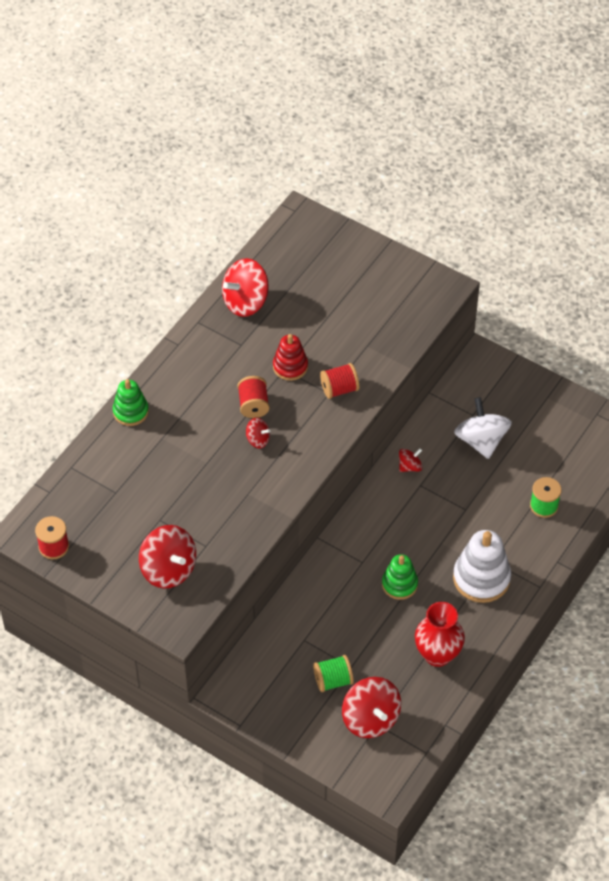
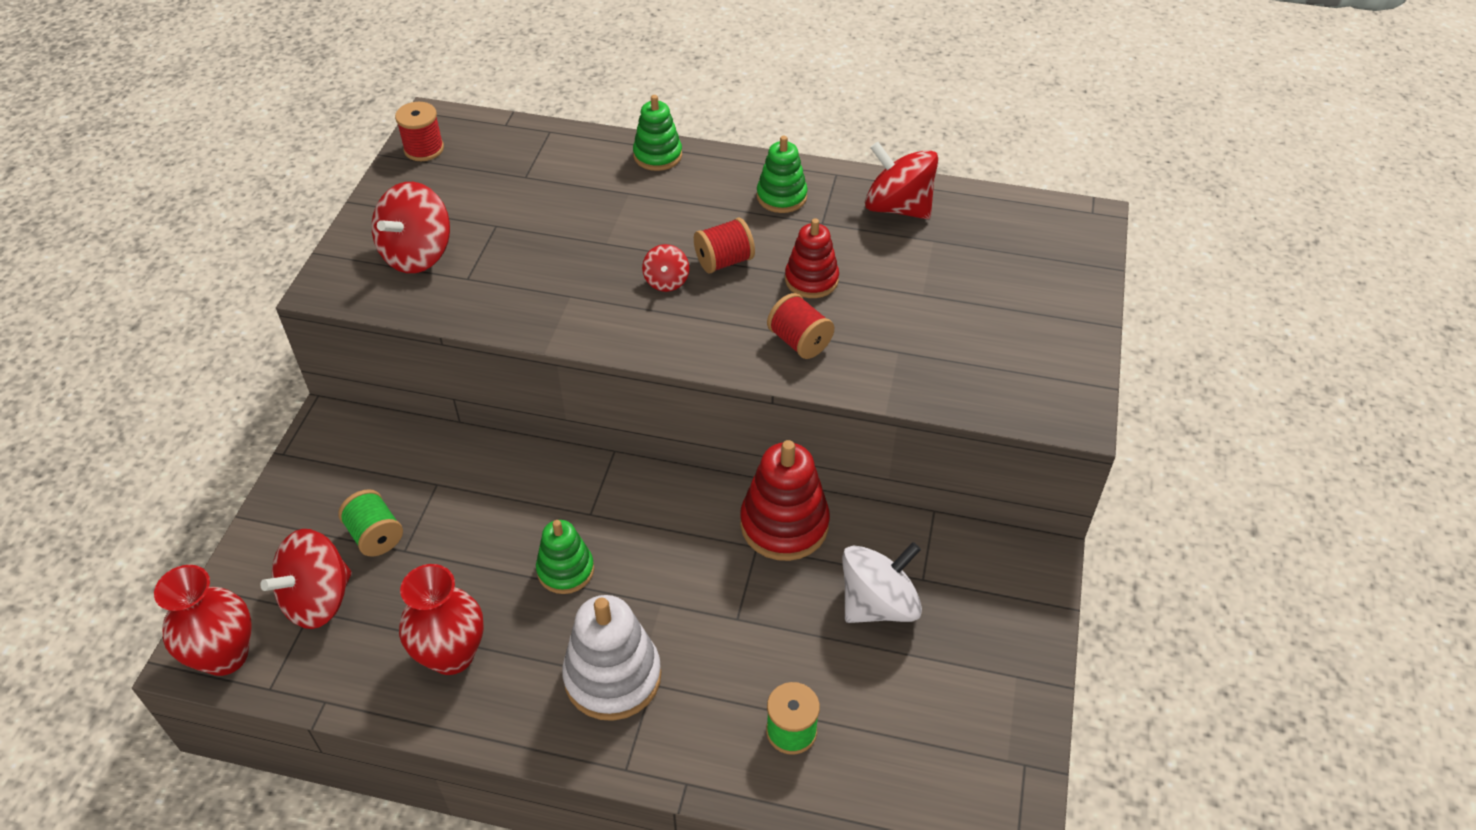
camera: 70 degrees right, 5 degrees down
red spinning top [399,448,423,472] -> red stacking toy [740,440,830,561]
none -> red vase [154,565,252,676]
none -> green stacking toy [757,136,808,213]

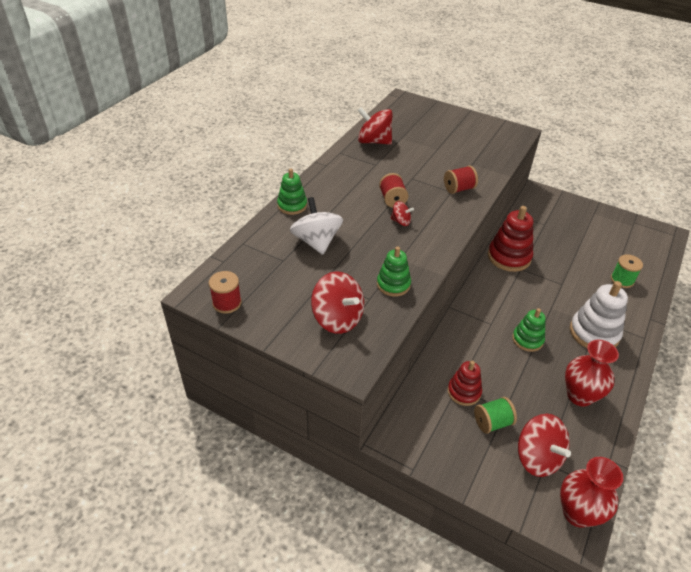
camera: 75 degrees left, 5 degrees down
green stacking toy [757,136,808,213] -> green stacking toy moved to [377,247,411,296]
red stacking toy [785,219,839,298] -> red stacking toy moved to [448,361,482,406]
white spinning top [842,542,922,623] -> white spinning top moved to [290,197,343,255]
red spinning top [865,142,938,219] -> red spinning top turned 60 degrees clockwise [358,108,393,145]

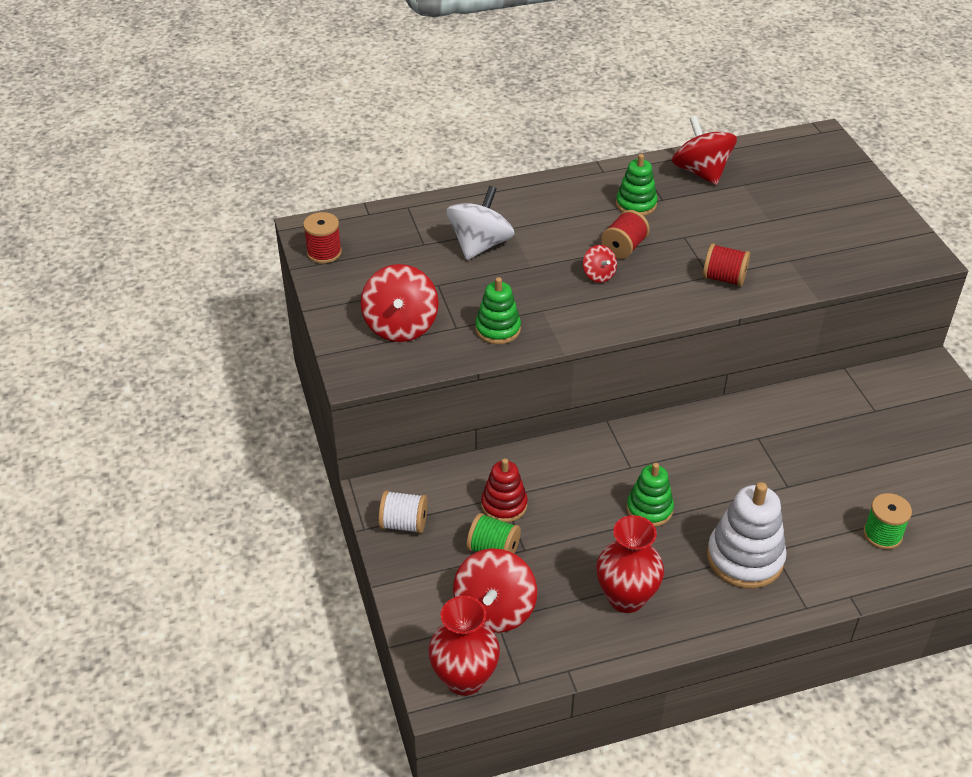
camera: 45 degrees right, 0 degrees up
green stacking toy [277,169,307,215] -> green stacking toy moved to [616,154,657,216]
red stacking toy [488,206,533,272] -> none
none -> white spool [379,490,428,534]

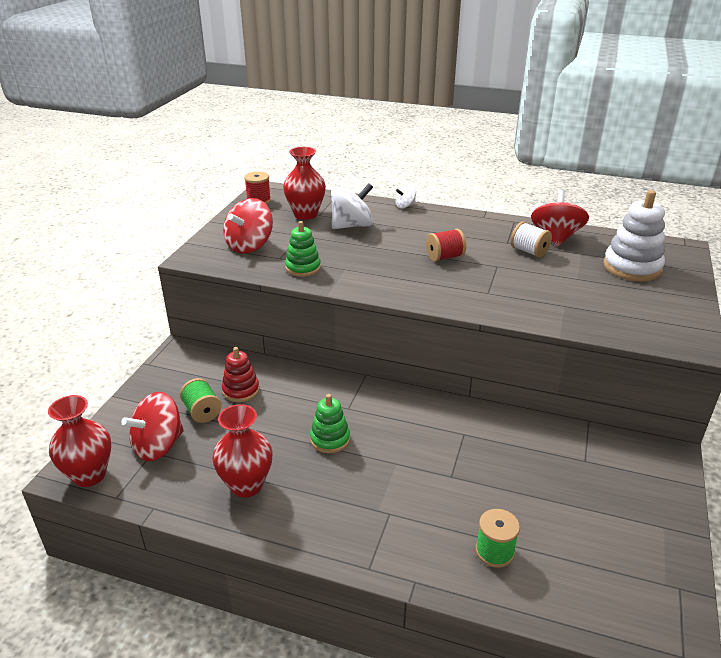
camera: 35 degrees right, 10 degrees down
white spool [379,490,428,534] -> white spool moved to [511,222,552,258]
red spinning top [583,245,617,283] -> none
green stacking toy [616,154,657,216] -> none
red spool [703,243,750,287] -> none
white stacking toy [707,482,787,589] -> white stacking toy moved to [603,190,665,281]
none -> red vase [283,147,326,220]
none -> white spinning top [396,185,416,208]

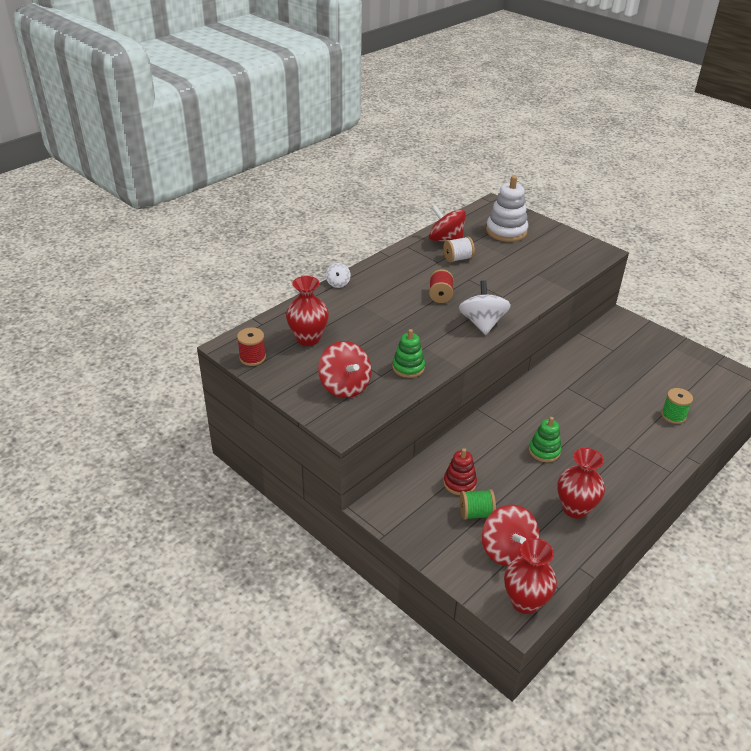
camera: 65 degrees left, 5 degrees up
white spinning top [331,183,373,229] -> white spinning top moved to [459,280,511,335]

